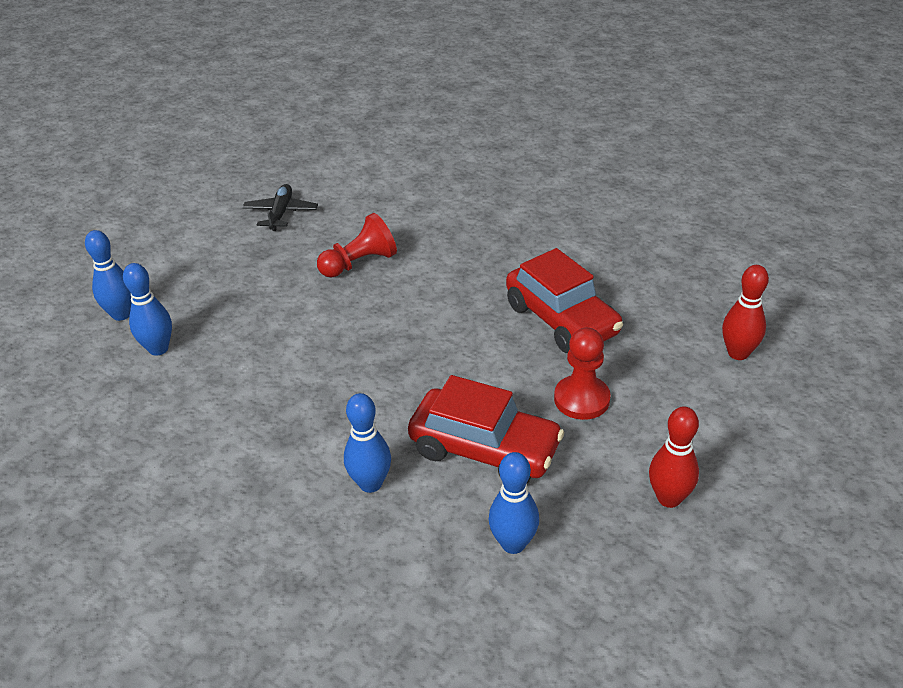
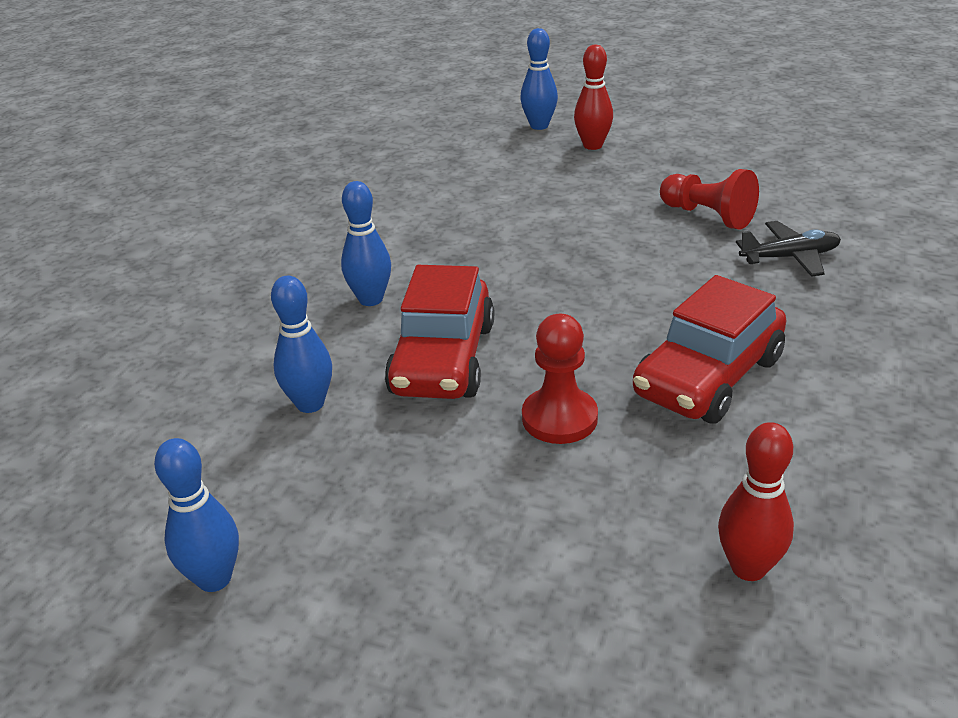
camera: 75 degrees right, 5 degrees down
blue bowling pin [123,263,172,356] -> blue bowling pin moved to [154,438,239,592]
black plane [242,184,318,231] -> black plane moved to [736,221,841,277]
red bowling pin [649,406,699,508] -> red bowling pin moved to [574,45,613,150]

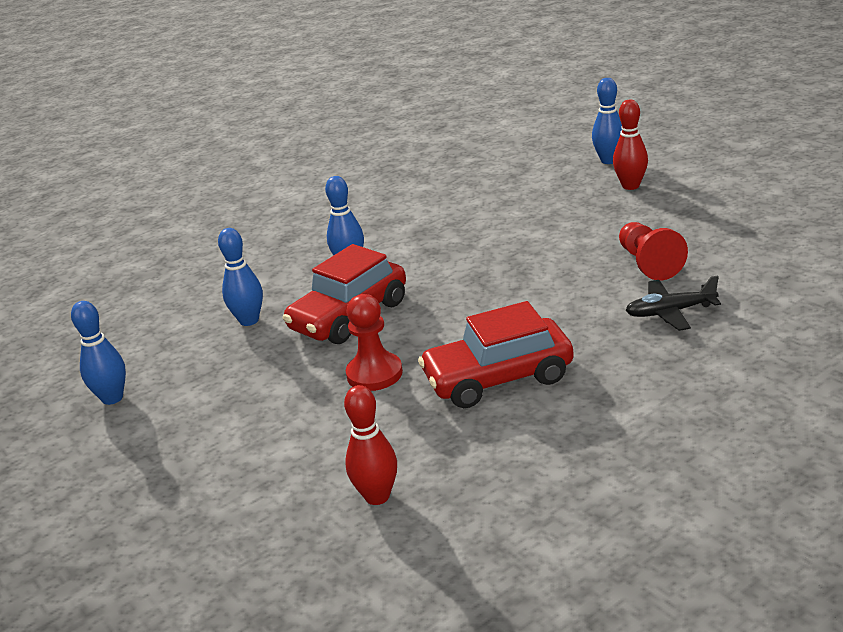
camera: 35 degrees right, 5 degrees down
black plane [736,221,841,277] -> black plane turned 150 degrees clockwise [625,276,721,331]

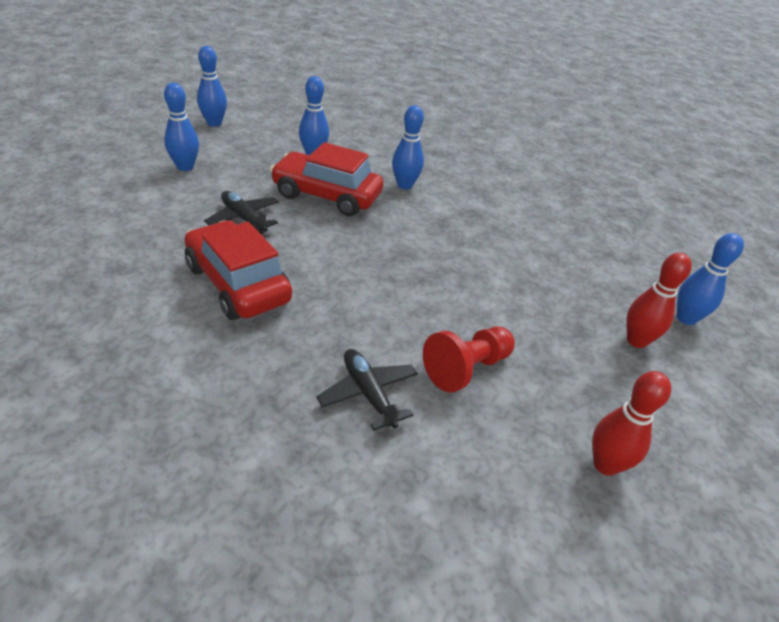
camera: 60 degrees right, 10 degrees up
red bowling pin [344,385,397,505] -> red bowling pin moved to [592,371,671,476]
red pawn [346,294,403,391] -> black plane [204,191,279,234]
none -> blue bowling pin [164,83,199,171]

